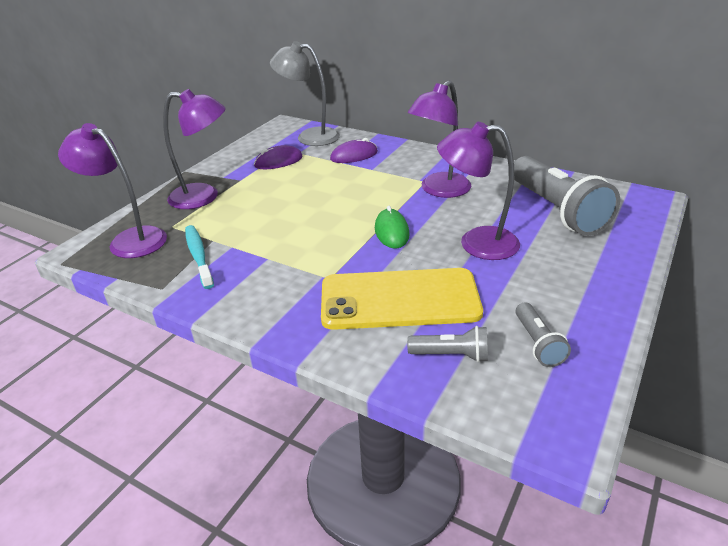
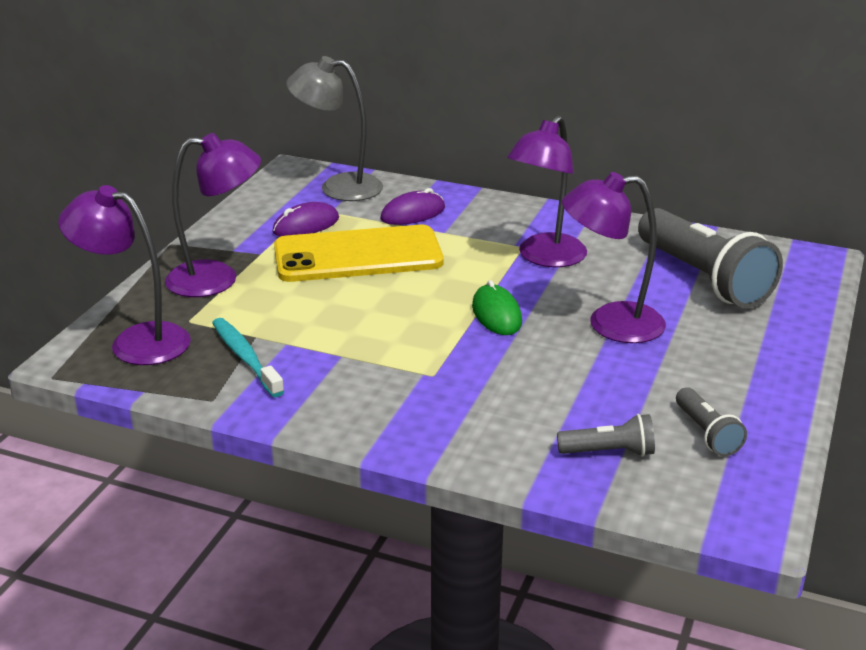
camera: 10 degrees left, 5 degrees down
yellow phone [321,268,483,330] -> yellow phone moved to [274,225,444,282]

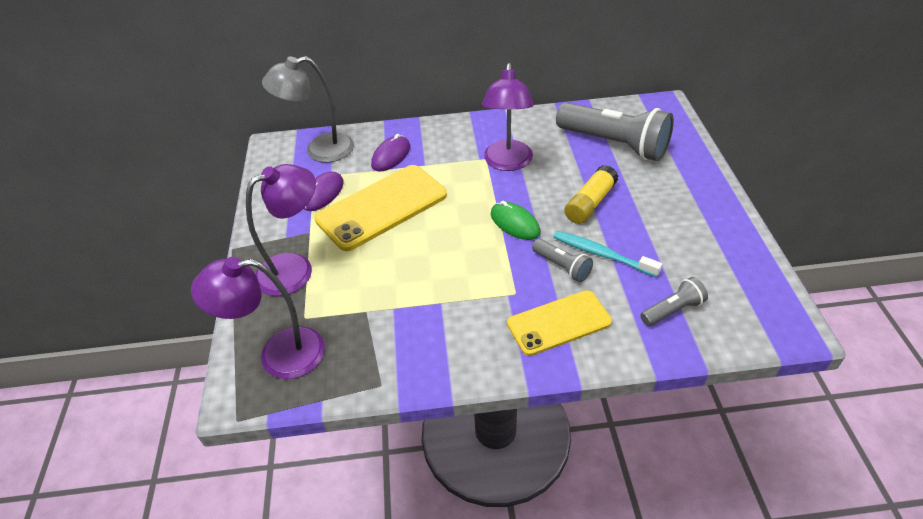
camera: 25 degrees left, 15 degrees up
turquoise toothbrush [212,318,285,397] -> turquoise toothbrush moved to [553,231,662,277]
purple lamp [562,172,666,343] -> yellow glue stick [564,165,618,224]
grey flashlight [676,387,747,456] -> grey flashlight moved to [532,239,593,282]
none -> yellow phone [507,290,612,356]

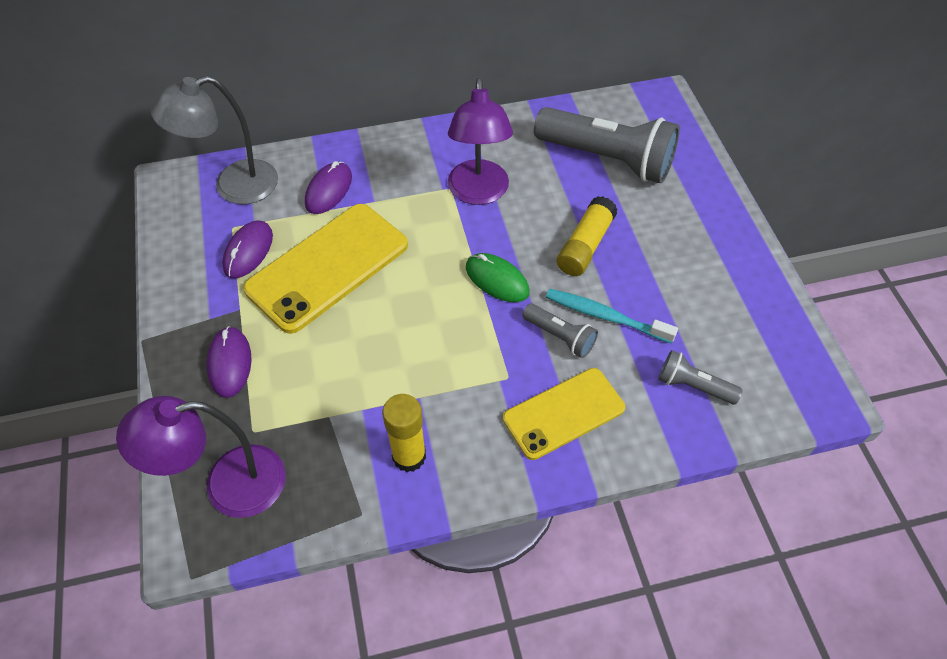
camera: 10 degrees left, 10 degrees up
purple lamp [246,164,316,296] -> purple mouse [207,326,251,398]
grey flashlight [640,277,708,326] -> grey flashlight turned 120 degrees counterclockwise [658,350,743,404]
none -> yellow glue stick [382,394,426,472]

